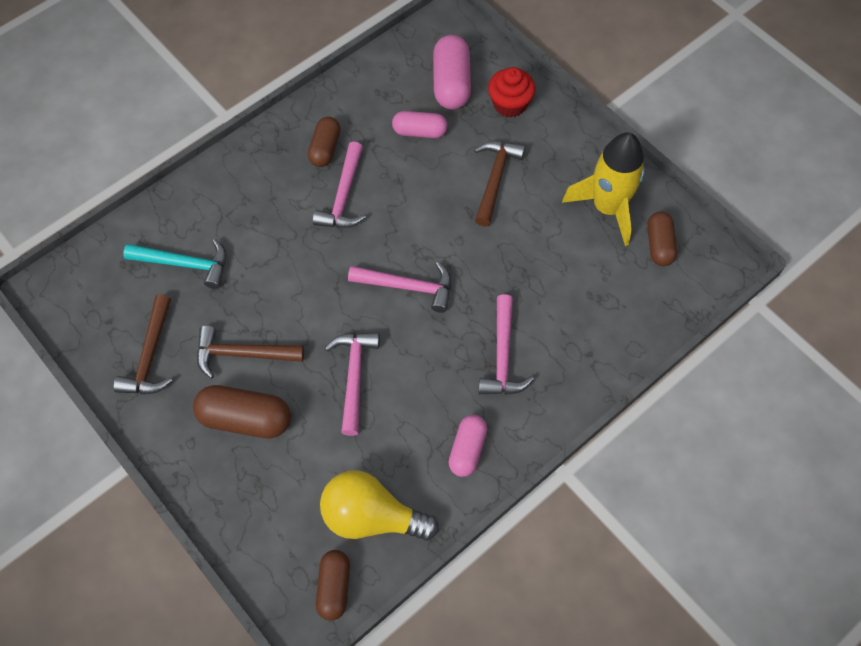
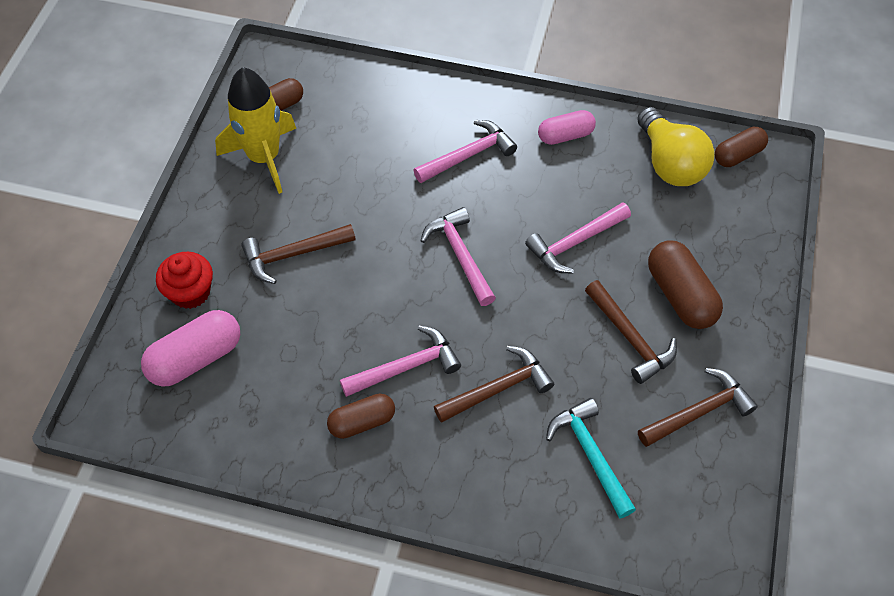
camera: 125 degrees left, 5 degrees down
pink capsule [392,111,448,138] -> none
none -> brown hammer [434,346,554,423]

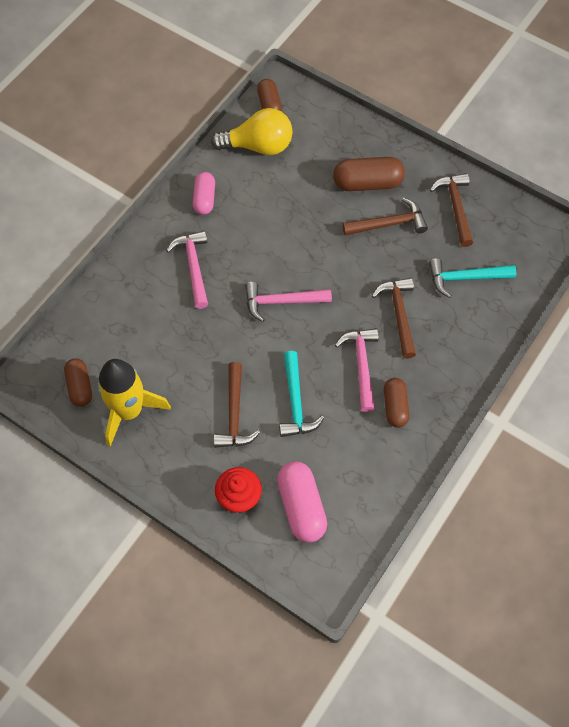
camera: 70 degrees left, 5 degrees up
pink hammer [525,202,631,274] -> none
none -> turquoise hammer [279,351,324,437]

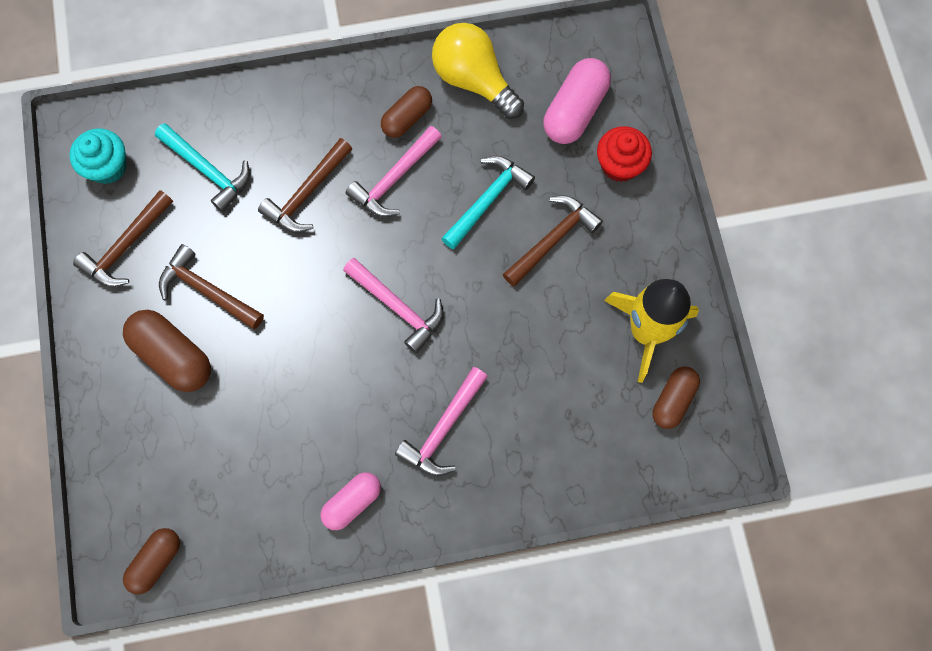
camera: 135 degrees left, 10 degrees up
yellow light bulb [211,108,293,155] -> yellow light bulb moved to [432,23,524,119]
none -> turquoise cupcake [70,128,127,184]

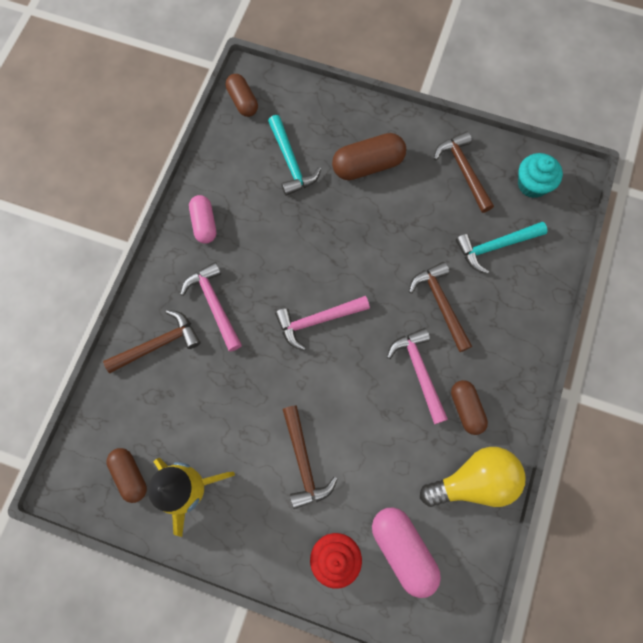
camera: 120 degrees right, 0 degrees up
brown hammer [159,244,264,329] -> brown hammer moved to [103,310,200,373]
turquoise hammer [441,156,535,250] -> turquoise hammer moved to [268,115,321,196]

